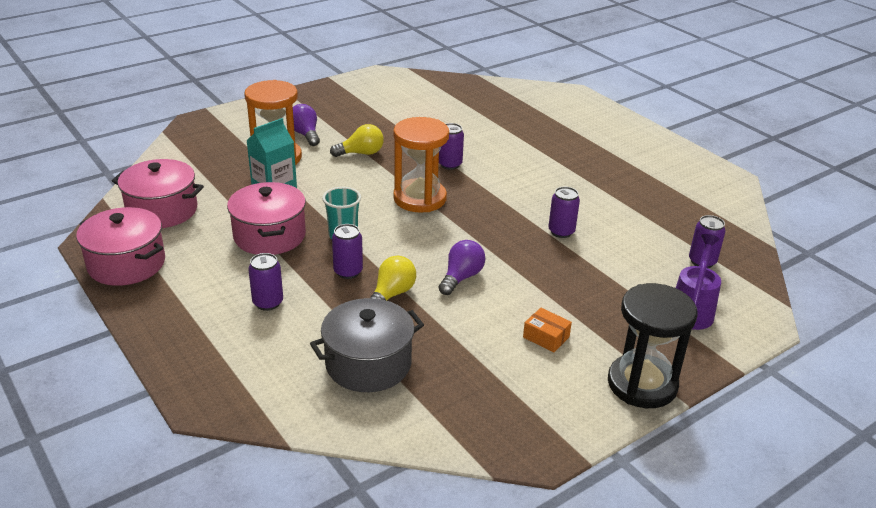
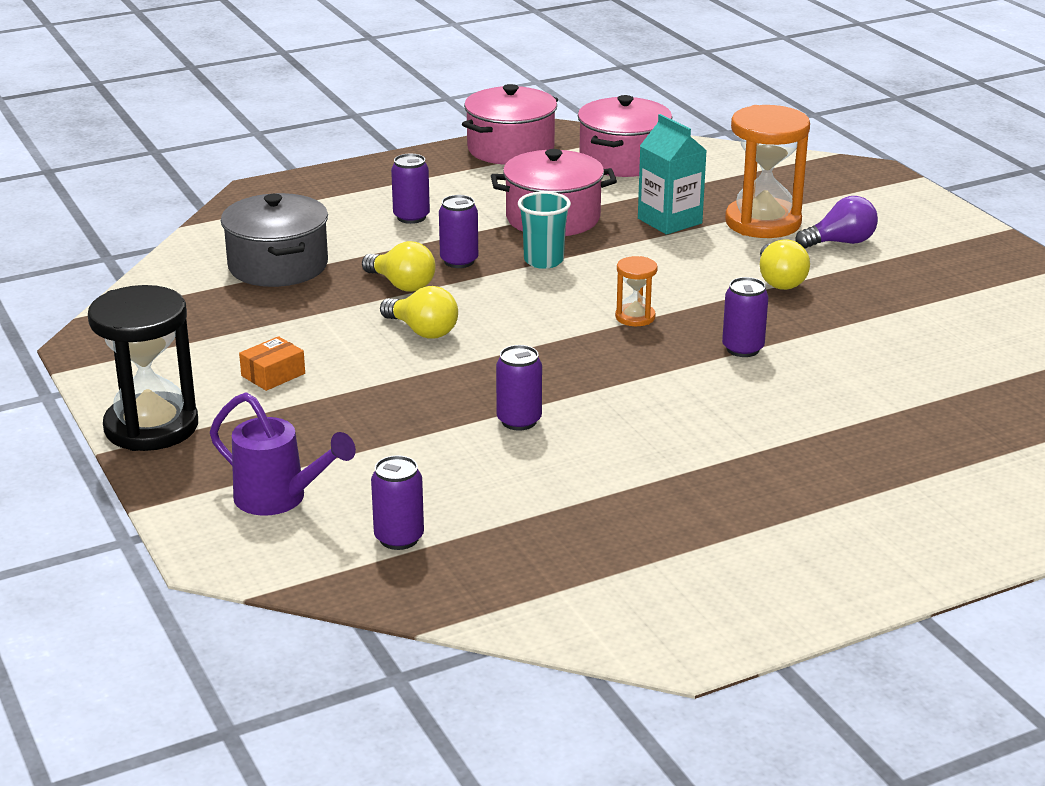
camera: 100 degrees right, 5 degrees down
orange hourglass [393,117,449,213] -> orange hourglass [615,256,658,326], size x0.48
purple light bulb [439,240,485,295] -> yellow light bulb [380,286,458,339]

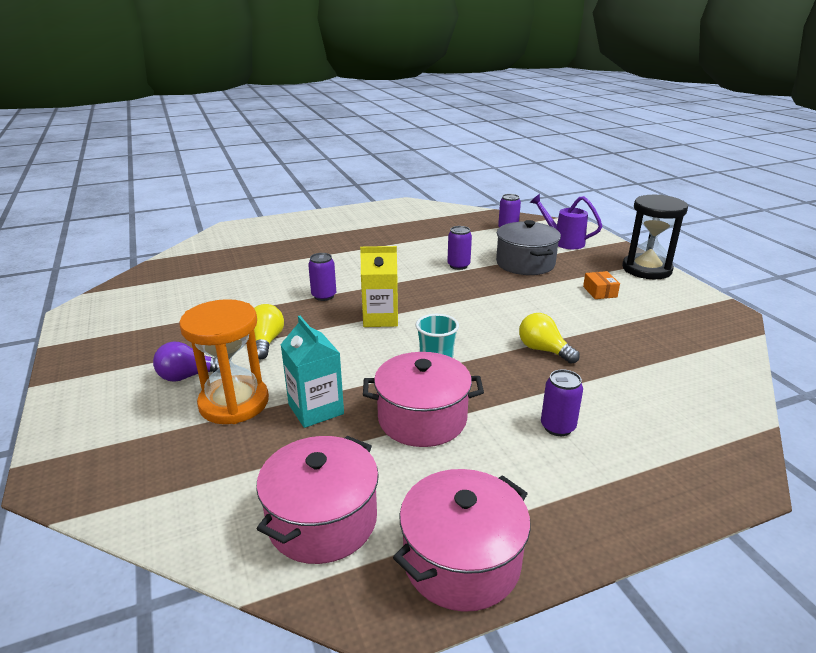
camera: 175 degrees left, 0 degrees up
grey pot [221,193,328,287] -> grey pot moved to [496,220,561,275]
orange box [239,336,305,391] -> orange box turned 60 degrees counterclockwise [583,271,620,299]
yellow light bulb [380,286,458,339] -> none
purple can [439,195,478,268] -> none
orange hourglass [615,256,658,326] -> yellow carton [360,246,398,327]

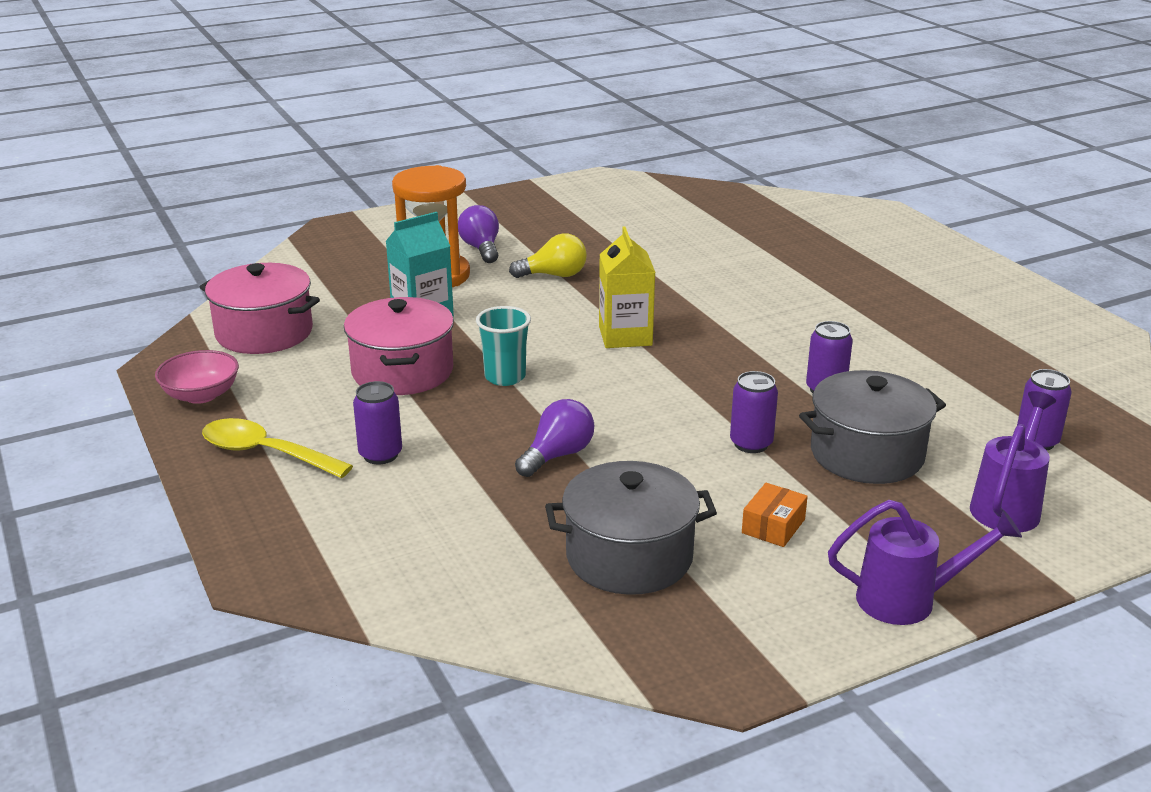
camera: 85 degrees right, 0 degrees up
purple can [308,253,336,301] -> purple can moved to [730,371,778,453]
pink pot [393,469,531,612] -> pink bowl [155,350,239,404]
yellow light bulb [519,313,580,364] -> purple light bulb [515,399,594,477]
orange box [583,271,620,299] -> orange box turned 45 degrees counterclockwise [742,483,808,547]
black hourglass [622,194,688,279] -> purple watering can [828,500,1022,625]
none -> yellow spoon [202,418,353,478]
none -> grey pot [545,461,717,595]

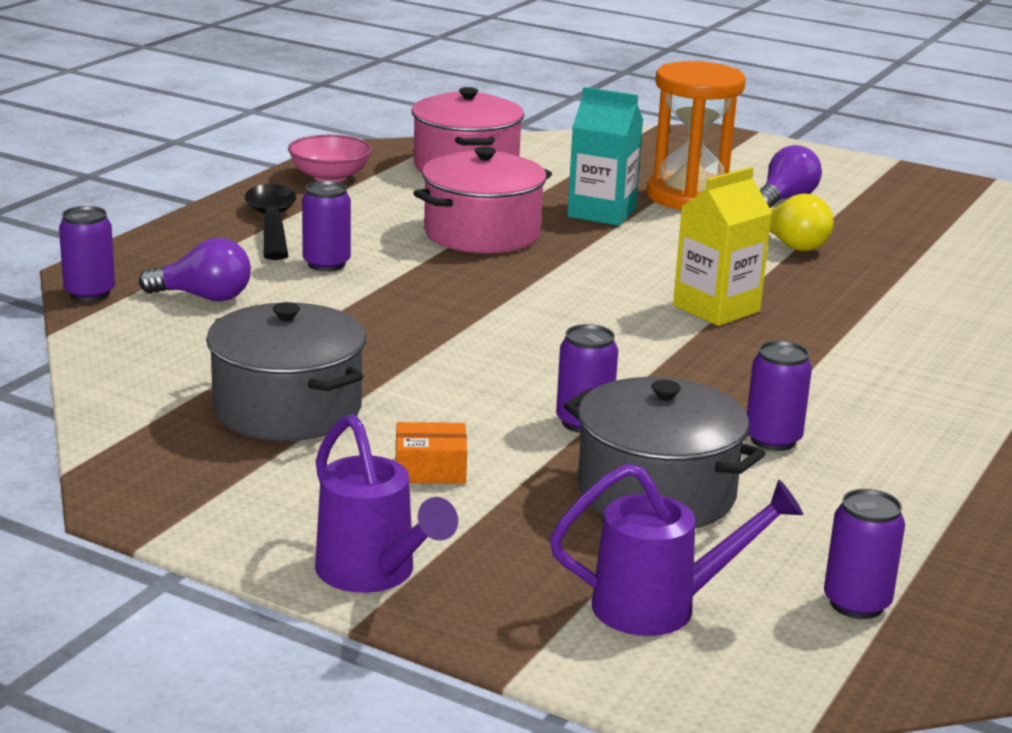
camera: 55 degrees right, 5 degrees down
yellow spoon [202,418,353,478] -> black spoon [245,184,296,260]
turquoise cup [476,306,531,386] -> none
purple light bulb [515,399,594,477] -> purple light bulb moved to [139,238,251,301]
none -> purple can [59,206,115,302]

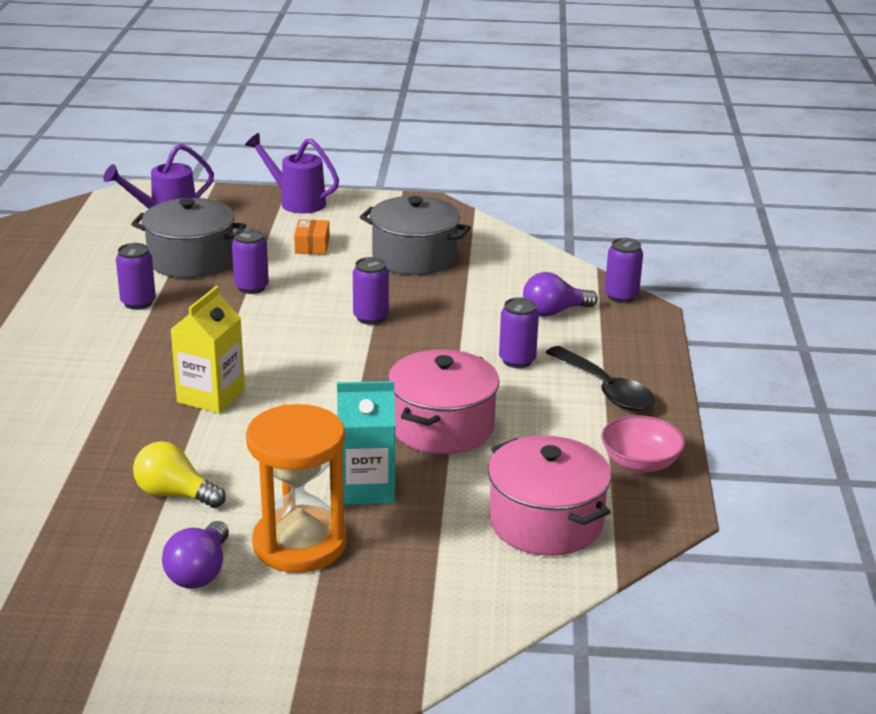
camera: 155 degrees right, 5 degrees up
orange box [396,422,467,484] -> orange box turned 60 degrees counterclockwise [294,220,330,255]
purple can [824,489,905,619] -> purple can moved to [353,257,389,325]

